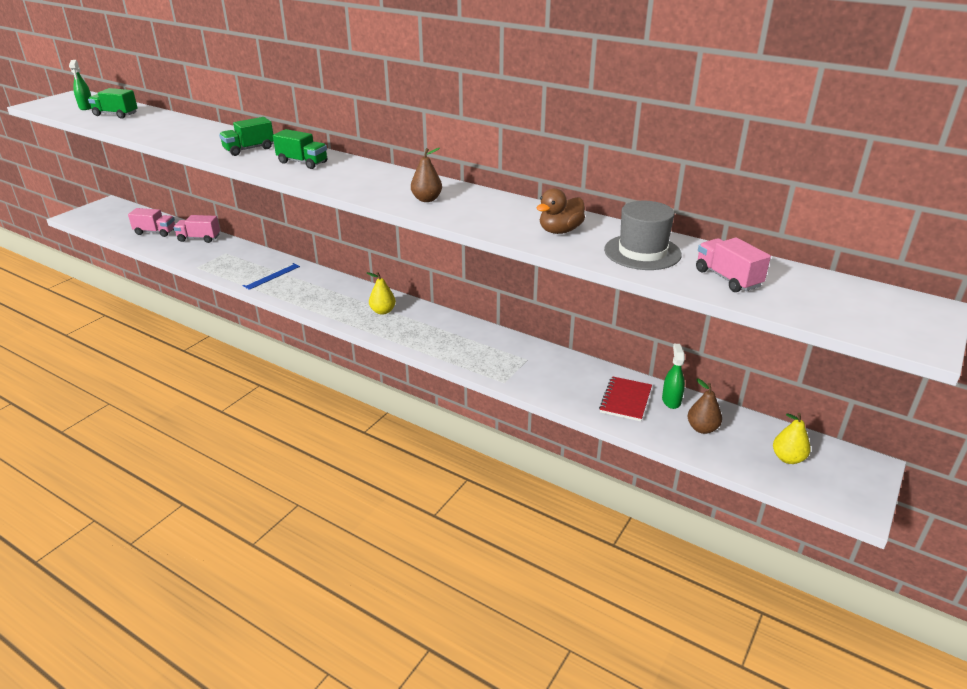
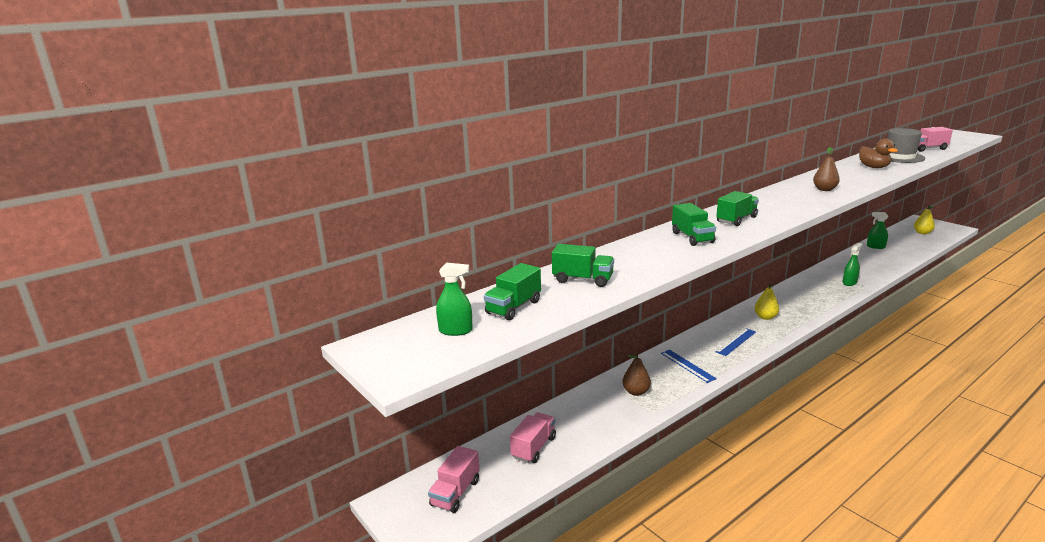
camera: 70 degrees left, 10 degrees down
pink truck [173,215,220,243] -> pink truck moved to [428,446,480,513]
red notebook [599,376,652,421] -> none
brown pear [688,378,722,434] -> brown pear moved to [622,352,651,396]
none -> green truck [552,244,614,287]
none -> blue ruler [716,328,756,356]
none -> green spray bottle [842,243,862,286]

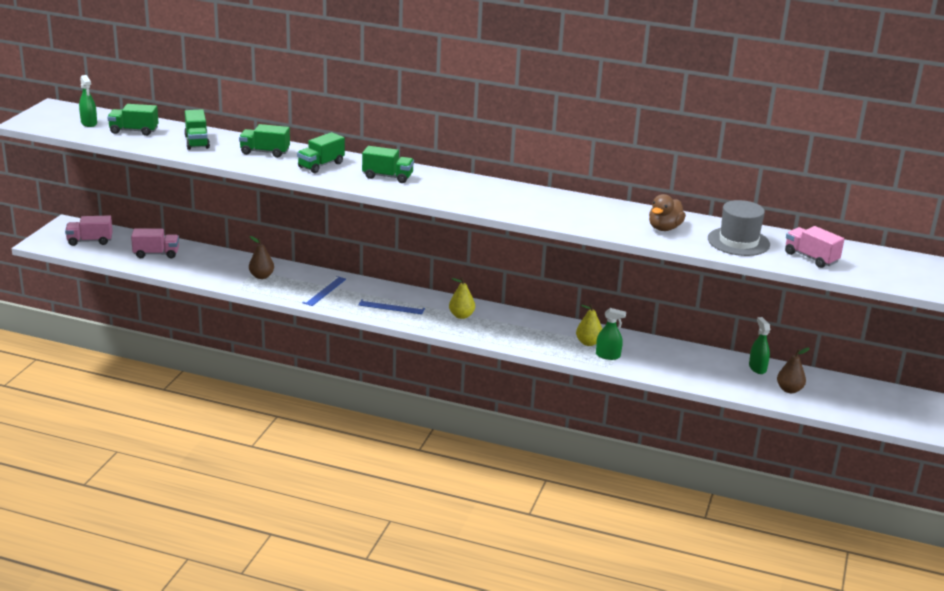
camera: 55 degrees right, 5 degrees up
brown pear [813,147,840,191] -> brown pear moved to [777,347,809,393]
yellow pear [914,205,935,234] -> yellow pear moved to [576,304,602,346]
none -> green truck [239,124,290,158]

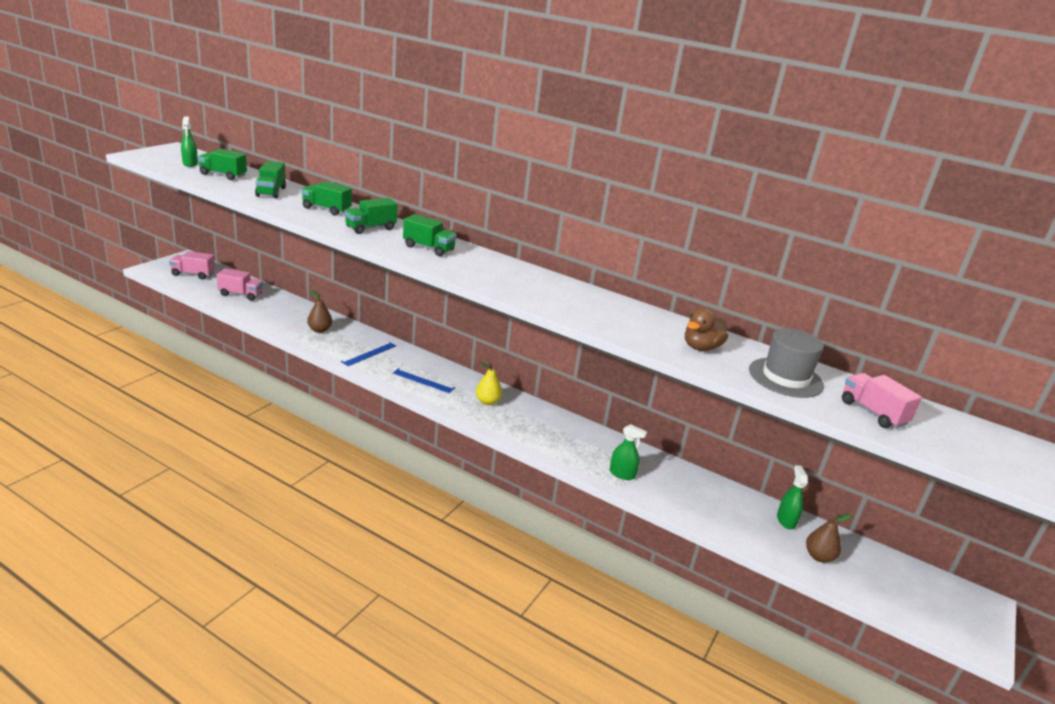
camera: 10 degrees right, 0 degrees up
yellow pear [576,304,602,346] -> none

